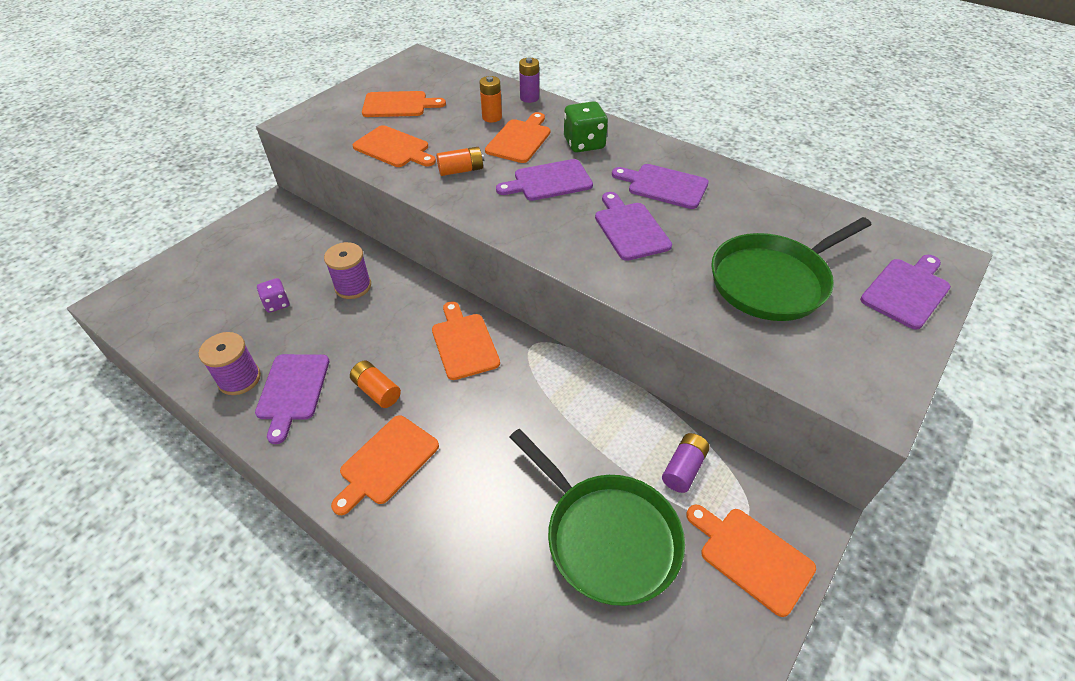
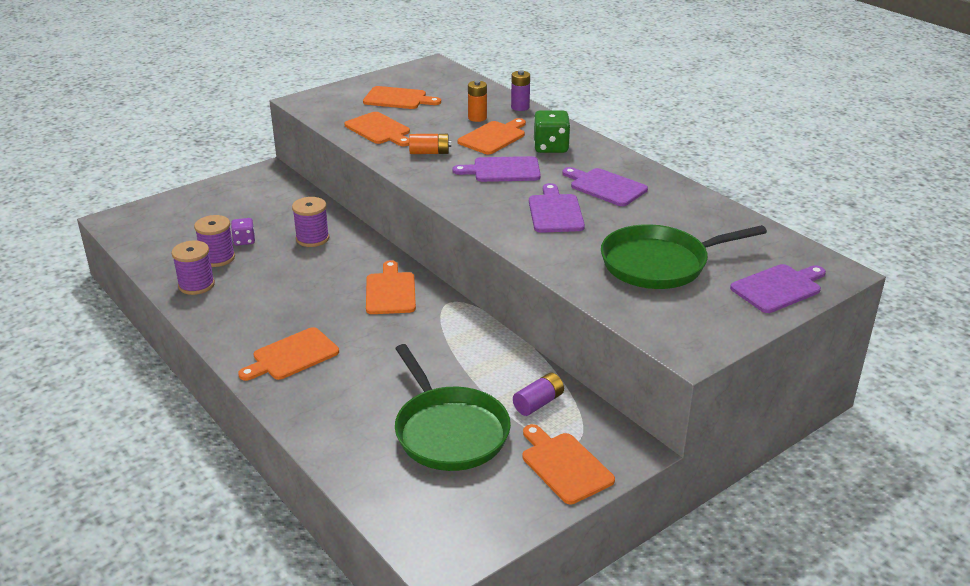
camera: 15 degrees right, 15 degrees down
purple cutting board [255,354,329,444] -> none
orange battery [350,361,401,408] -> none
none -> purple spool [194,215,235,267]

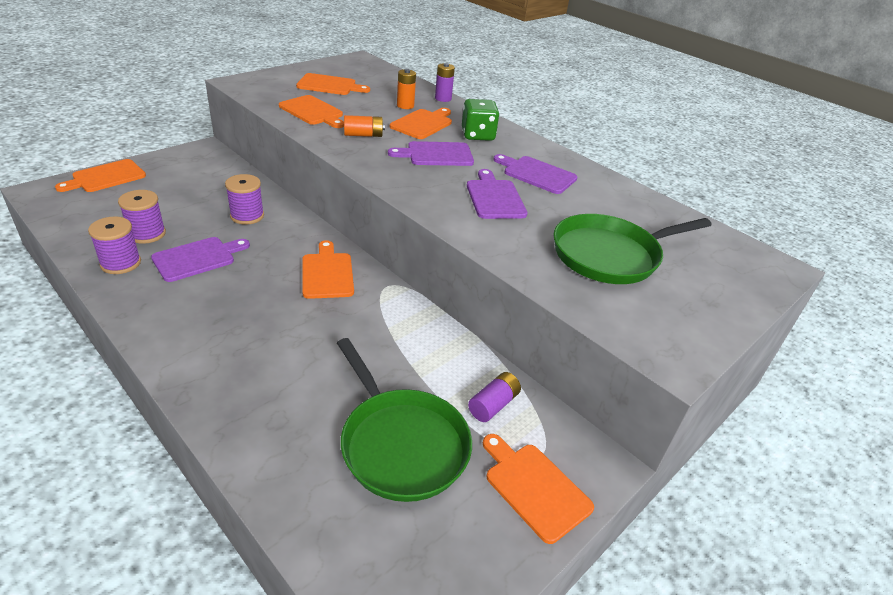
camera: 10 degrees left, 5 degrees up
purple dice [231,218,255,246] -> none
orange cutting board [238,327,339,381] -> orange cutting board moved to [55,159,146,192]
purple cutting board [730,264,826,313] -> purple cutting board moved to [151,237,250,282]

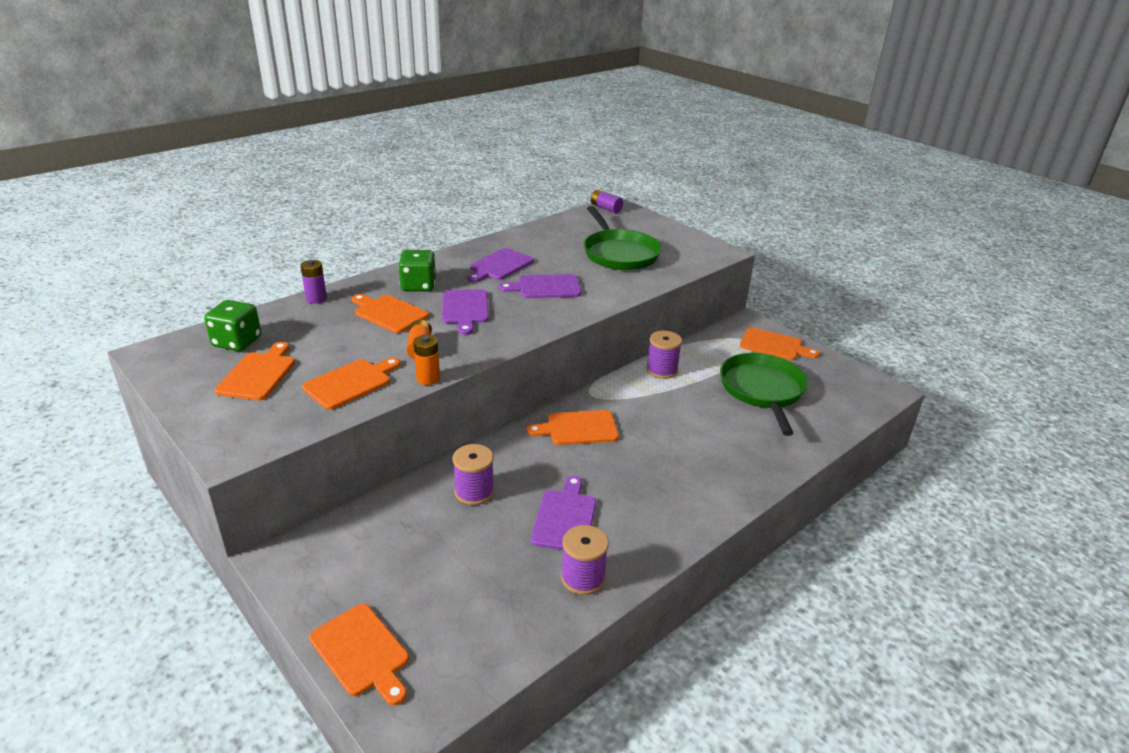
camera: 85 degrees left, 5 degrees down
purple spool [118,190,166,244] -> purple spool moved to [646,331,682,379]
purple cutting board [151,237,250,282] -> purple cutting board turned 45 degrees clockwise [531,476,596,550]
green pan [337,338,472,502] -> green pan turned 60 degrees counterclockwise [720,353,808,436]
orange battery [397,69,416,109] -> orange battery moved to [413,335,440,385]
purple battery [468,372,521,422] -> purple battery moved to [591,190,623,213]
orange cutting board [483,434,594,544] -> orange cutting board turned 120 degrees counterclockwise [740,327,820,360]
none -> green dice [204,300,261,351]

